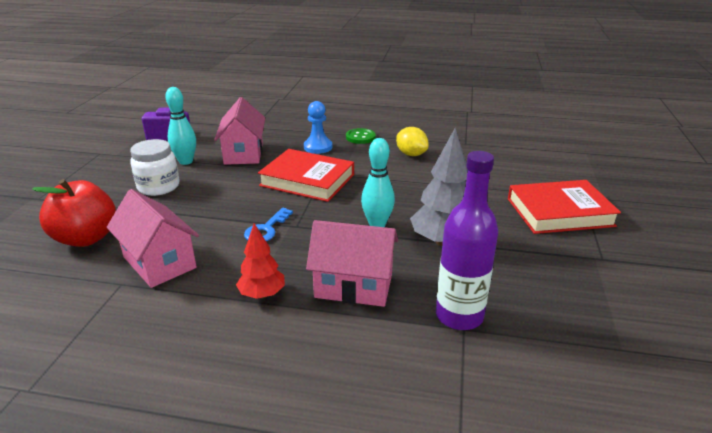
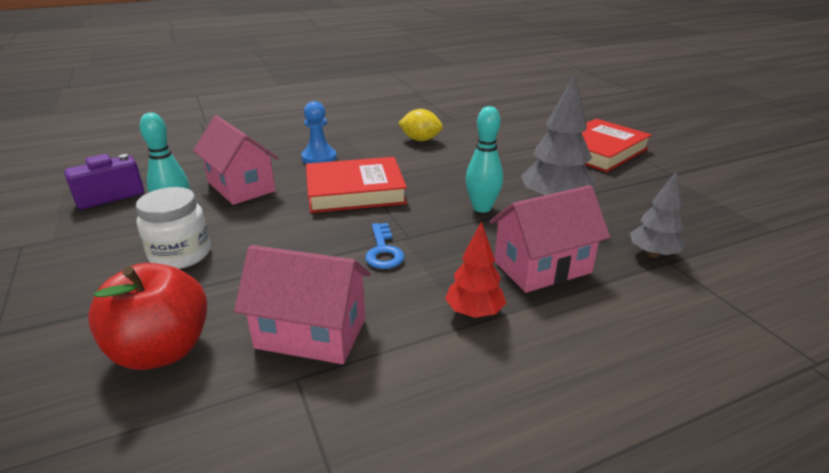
camera: 35 degrees left, 0 degrees up
green button [346,128,376,144] -> none
purple bottle [436,151,498,330] -> grey tree [630,172,685,258]

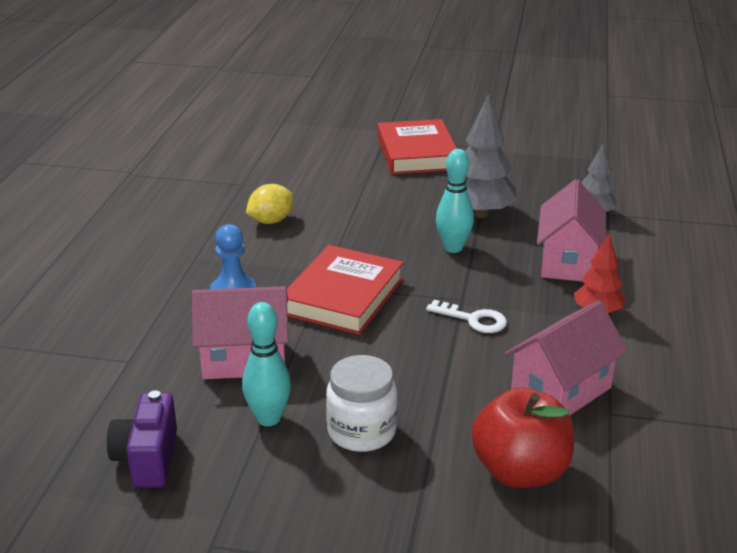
camera: 55 degrees left, 0 degrees up
blue key [365,223,405,269] -> white key [426,300,507,333]

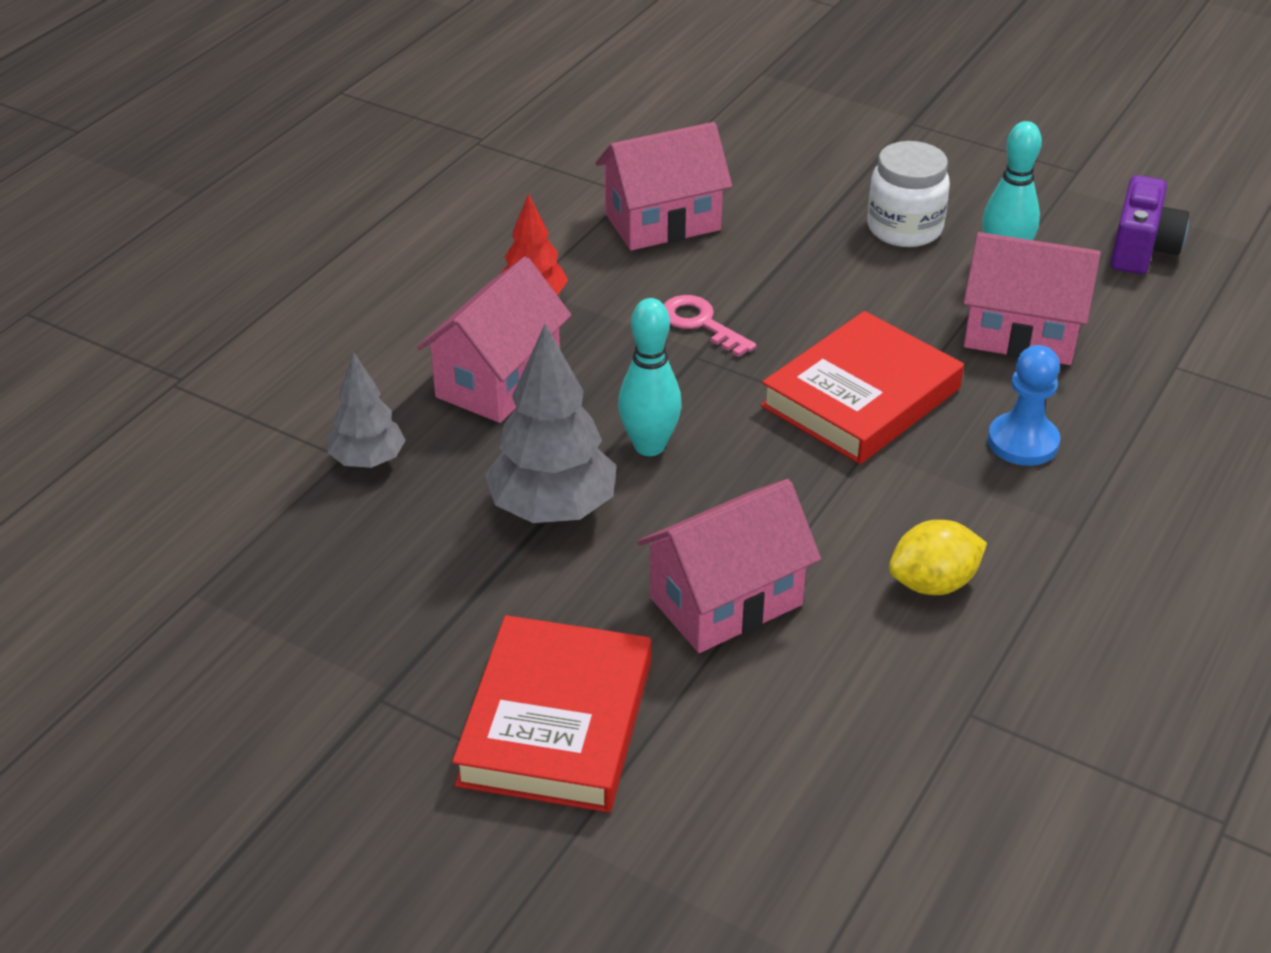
camera: 160 degrees left, 10 degrees up
white key [426,300,507,333] -> pink key [663,295,756,357]
red apple [472,387,574,488] -> none
none -> pink house [637,479,821,653]

